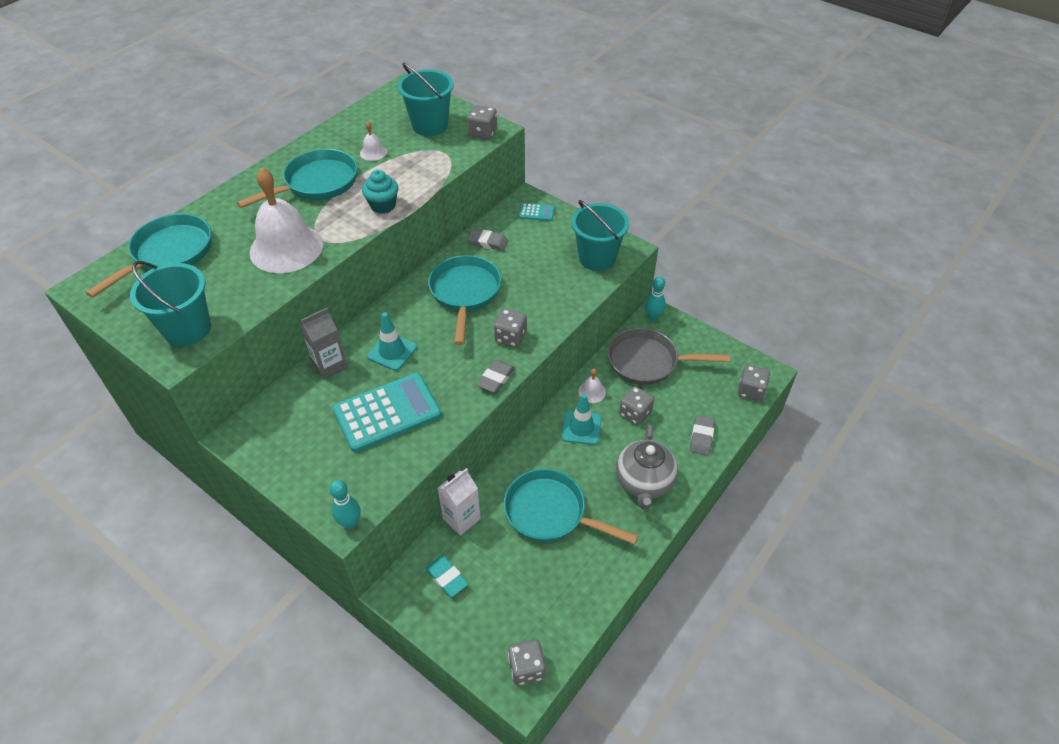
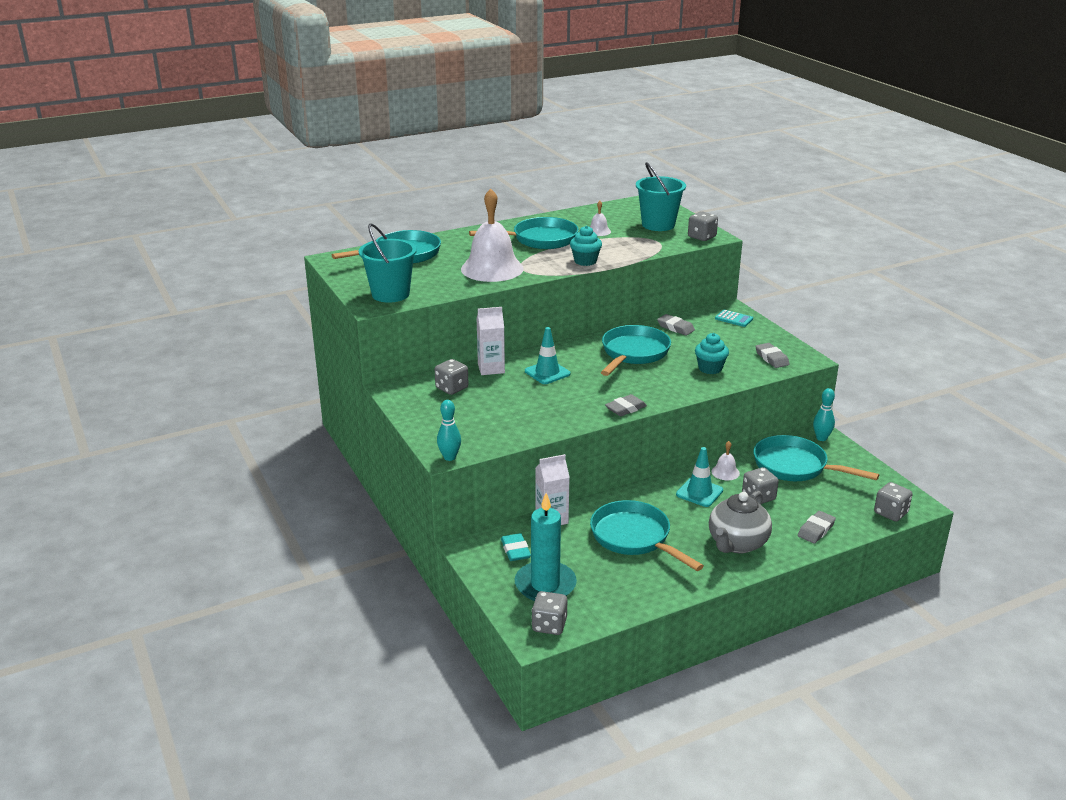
camera: 25 degrees right, 20 degrees down
grey carton [300,308,348,380] -> white carton [477,307,505,375]
turquoise calculator [333,373,441,452] -> none
grey dice [494,309,527,347] -> grey dice moved to [435,359,469,395]
turquoise bucket [571,200,629,271] -> grey eraser [755,343,790,368]
grey pan [607,328,730,385] -> turquoise pan [753,435,879,481]
none -> turquoise candle [515,493,577,601]
none -> turquoise cupcake [695,333,729,374]

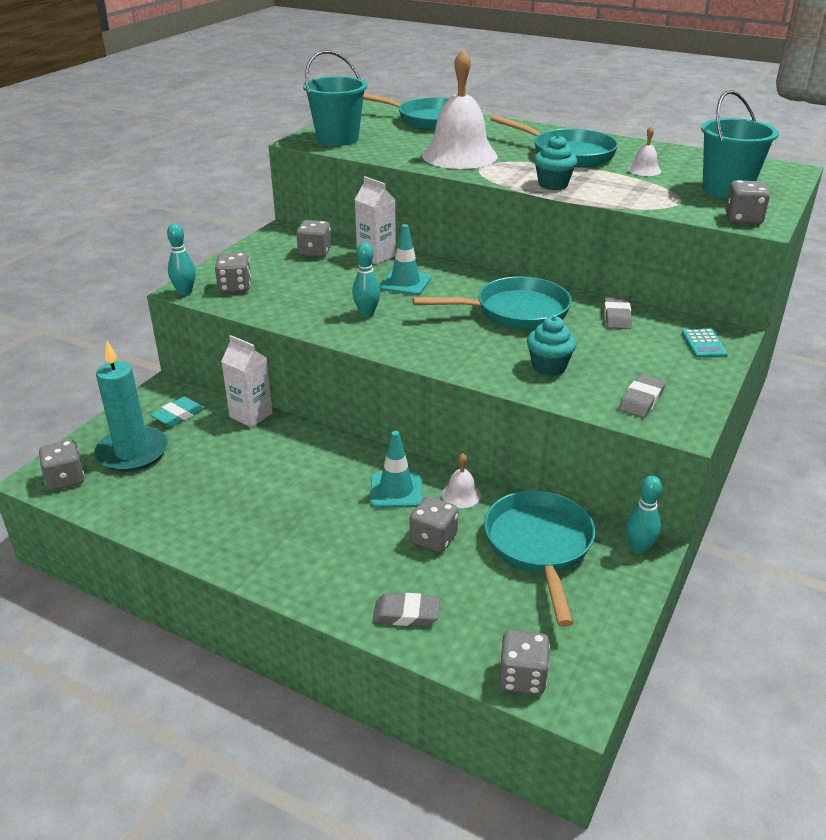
camera: 55 degrees right, 5 degrees up
turquoise pan [590,500,704,571] -> none
grey eraser [605,394,647,416] -> none
grey teapot [709,491,772,553] -> none
none -> grey dice [215,253,251,293]
none -> turquoise bowling pin [352,242,380,317]

